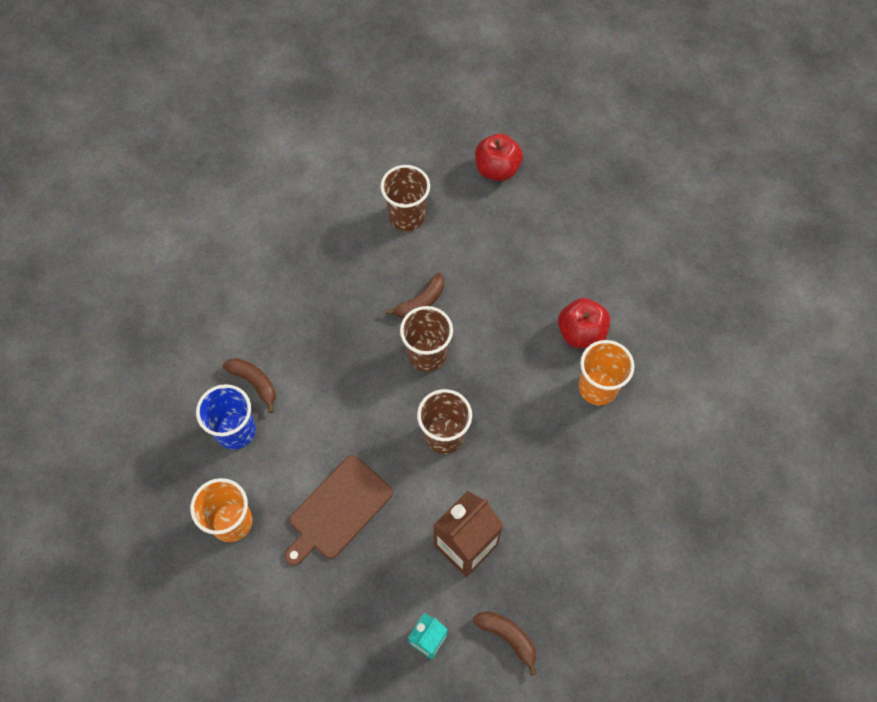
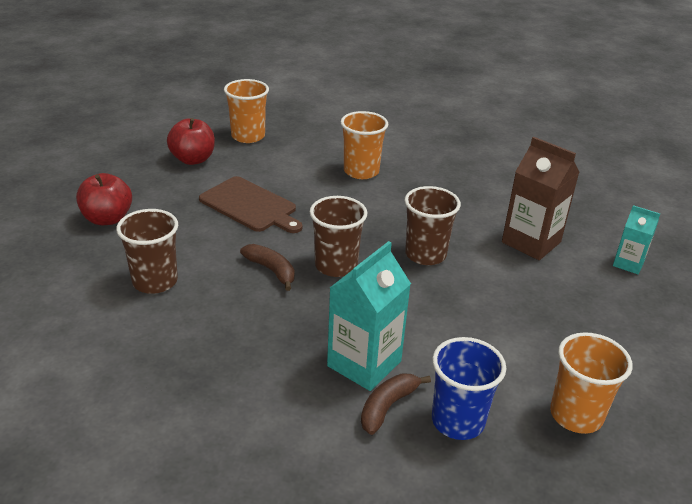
camera: 95 degrees left, 30 degrees down
brown cutting board [284,455,393,566] -> brown cutting board moved to [199,176,303,233]
brown banana [473,611,537,676] -> none
red apple [558,298,610,348] -> red apple moved to [167,118,215,165]
none -> orange cup [224,79,269,143]
none -> turquoise carton [327,241,411,391]

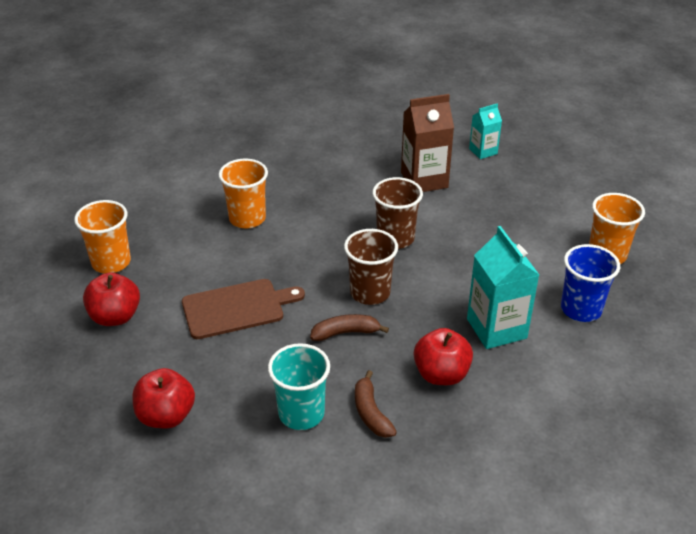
camera: 55 degrees left, 5 degrees up
brown cup [116,209,178,294] -> turquoise cup [268,343,330,430]
brown banana [361,373,431,435] -> brown banana moved to [355,370,397,438]
none -> red apple [414,328,473,385]

